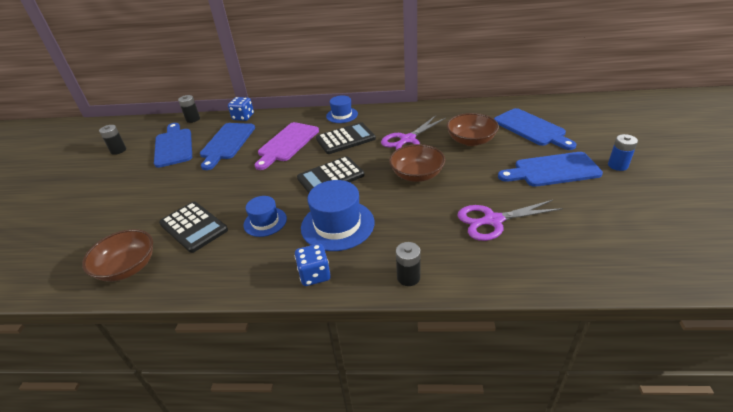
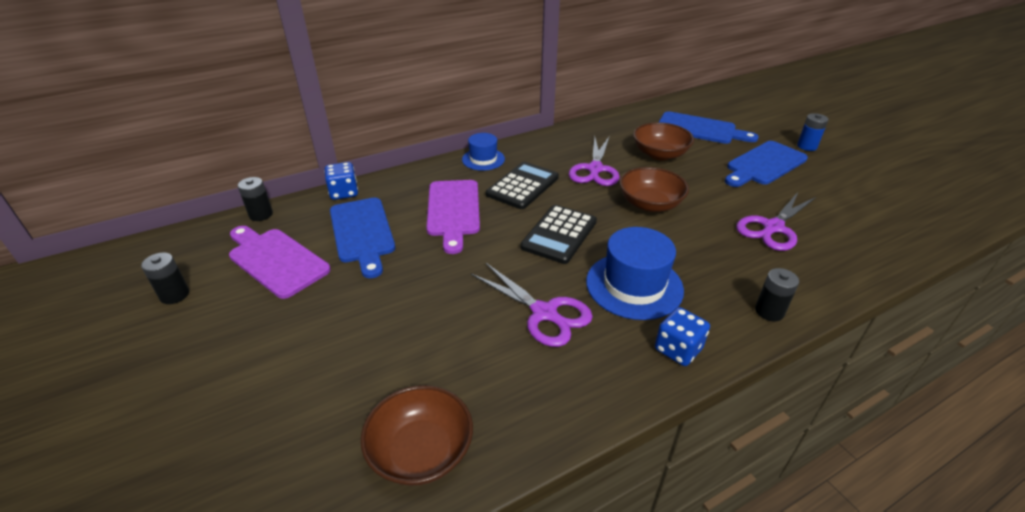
camera: 35 degrees left, 0 degrees up
blue cutting board [154,123,192,168] -> purple cutting board [229,226,331,299]
black calculator [159,202,228,253] -> none
blue hat [244,196,287,237] -> purple scissors [471,263,593,347]

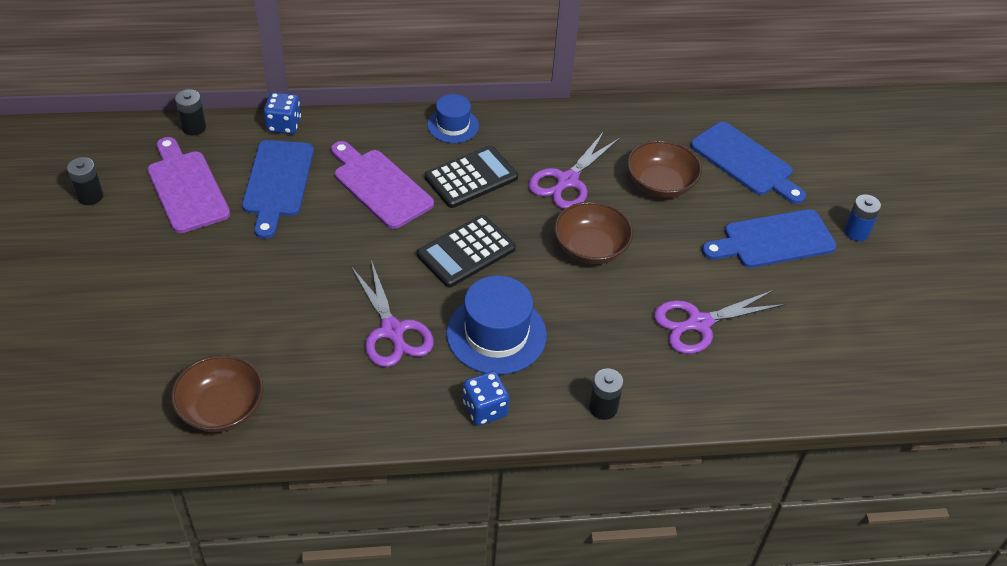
camera: 20 degrees right, 10 degrees up
purple cutting board [426,180,480,254] -> purple cutting board turned 120 degrees clockwise [331,141,434,229]

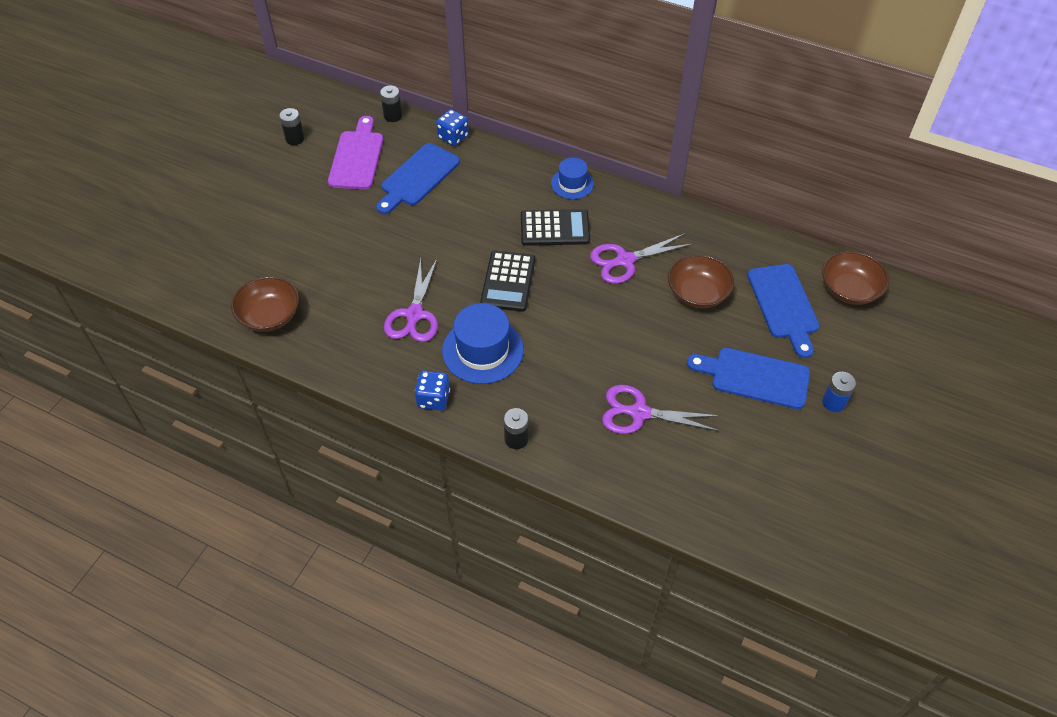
camera: 35 degrees right, 5 degrees up
purple cutting board [331,141,434,229] -> none
black calculator [417,215,516,287] -> black calculator turned 75 degrees counterclockwise [480,251,535,312]
brown bowl [554,201,633,264] -> brown bowl moved to [822,251,889,305]

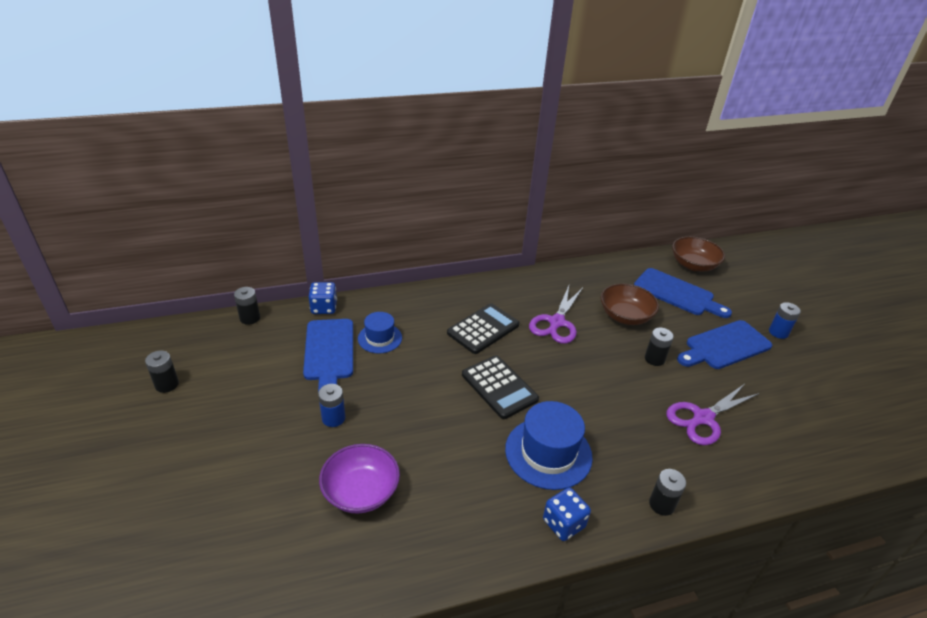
camera: 45 degrees left, 15 degrees down
brown bowl [231,276,299,332] -> none
purple cutting board [328,116,383,190] -> none
purple scissors [384,259,438,342] -> none
blue hat [551,158,594,199] -> blue hat moved to [358,312,402,353]
none -> blue battery [318,384,345,427]
none -> purple bowl [319,444,400,513]
none -> black battery [645,328,674,366]

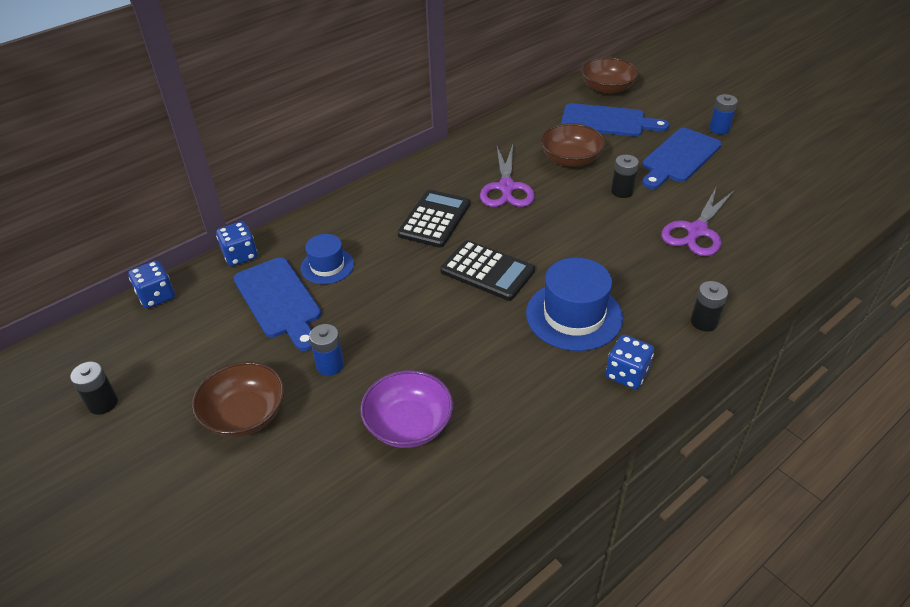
camera: 20 degrees left, 5 degrees up
black battery [234,287,260,325] -> blue dice [128,260,175,309]
none -> brown bowl [192,361,285,437]

